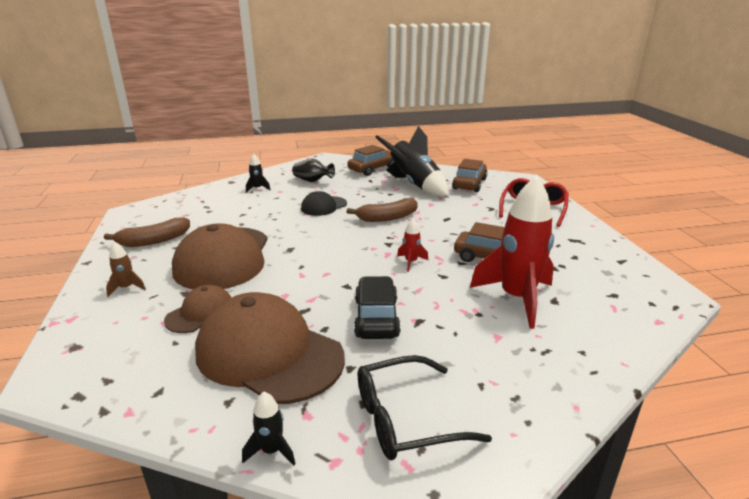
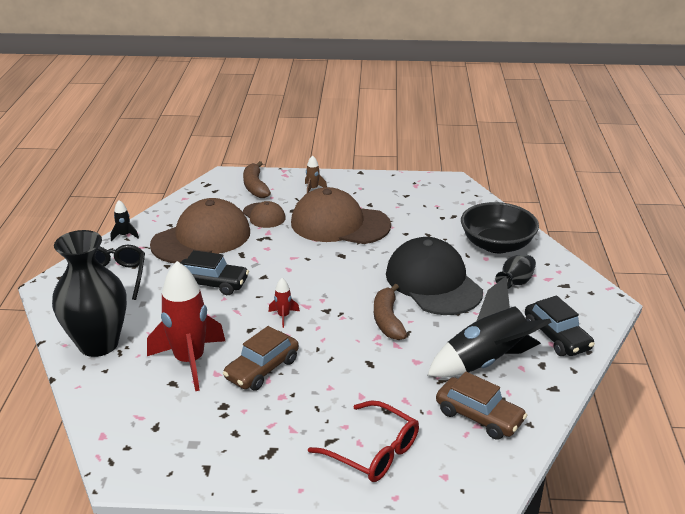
camera: 105 degrees right, 5 degrees up
brown banana [104,217,190,247] -> brown banana moved to [243,161,271,198]
black rocket [246,154,271,193] -> black bowl [461,202,539,253]
black cap [301,191,347,216] -> black cap [386,237,483,315], size x2.02
brown car [347,145,395,176] -> black car [525,295,595,356]
none -> black vase [52,230,127,357]

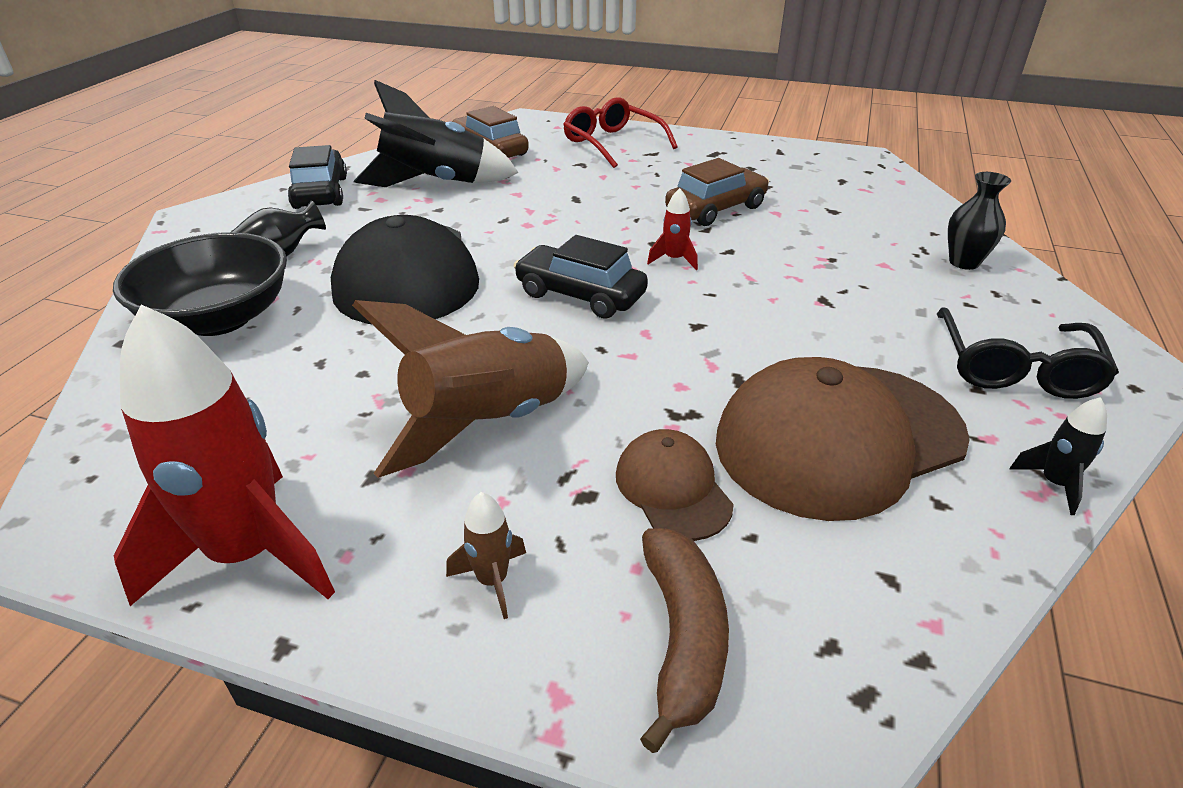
camera: 165 degrees left, 5 degrees up
black vase [52,230,127,357] -> black vase [948,172,1011,270], size x0.47
red rocket [147,261,225,391] -> red rocket moved to [114,305,335,606]
black car [181,250,249,295] -> black car moved to [514,235,648,319]
brown cap [291,187,391,244] -> brown rocket [352,300,589,478]
brown banana [374,284,407,340] -> none

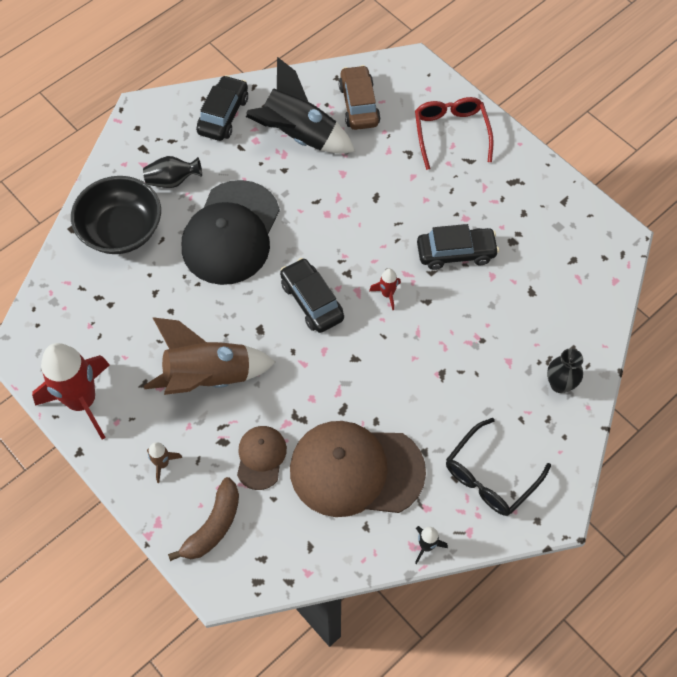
camera: 30 degrees right, 25 degrees up
brown car [665,158,769,226] -> black car [417,224,499,270]

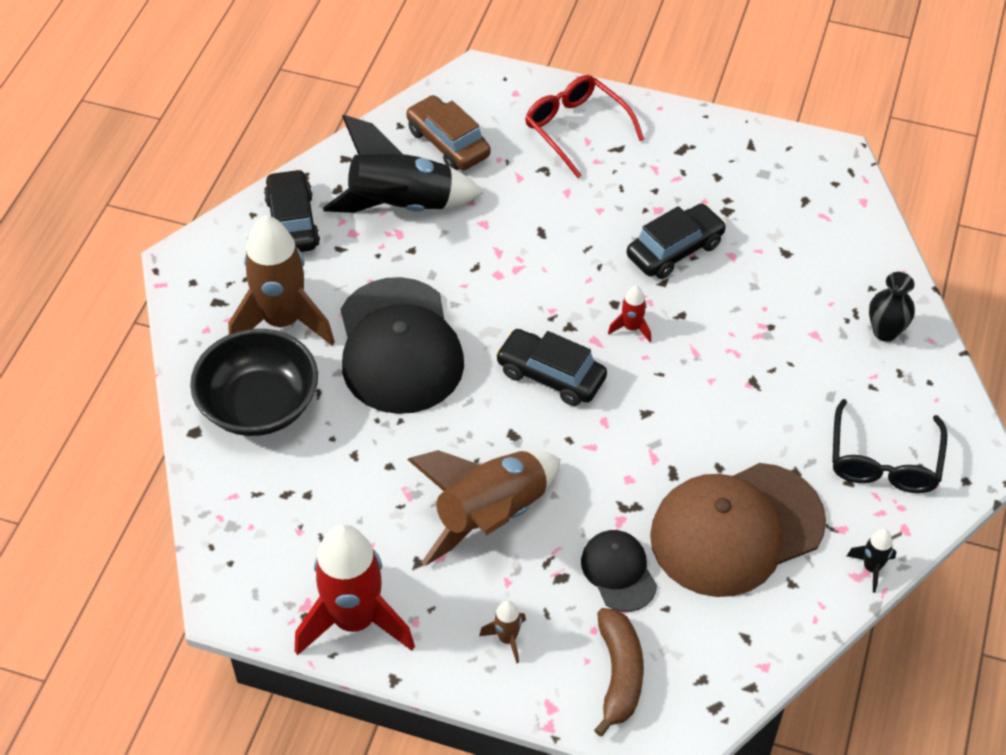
camera: 30 degrees left, 10 degrees down
black vase [143,156,202,188] -> brown rocket [229,215,335,345]
brown cap [237,426,287,490] -> black cap [581,530,657,612]

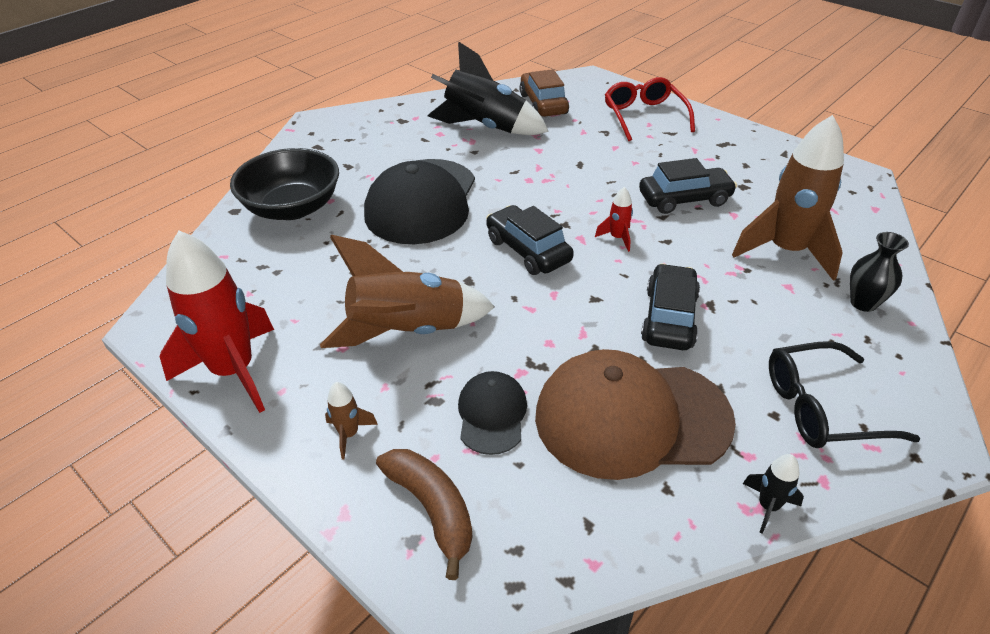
camera: 25 degrees right, 10 degrees down
brown rocket [229,215,335,345] -> brown rocket moved to [732,115,844,281]
black car [264,169,320,252] -> black car moved to [641,263,700,350]
brown banana [594,608,644,737] -> brown banana turned 60 degrees counterclockwise [376,449,473,580]
black glasses [832,399,947,493] -> black glasses turned 45 degrees clockwise [769,342,921,448]

